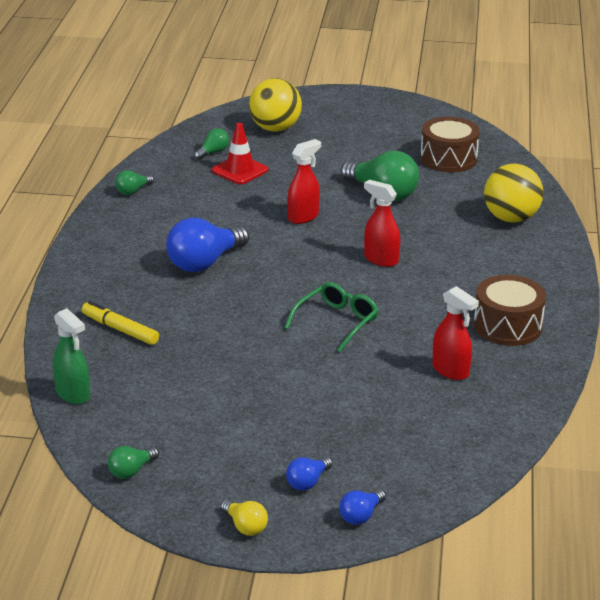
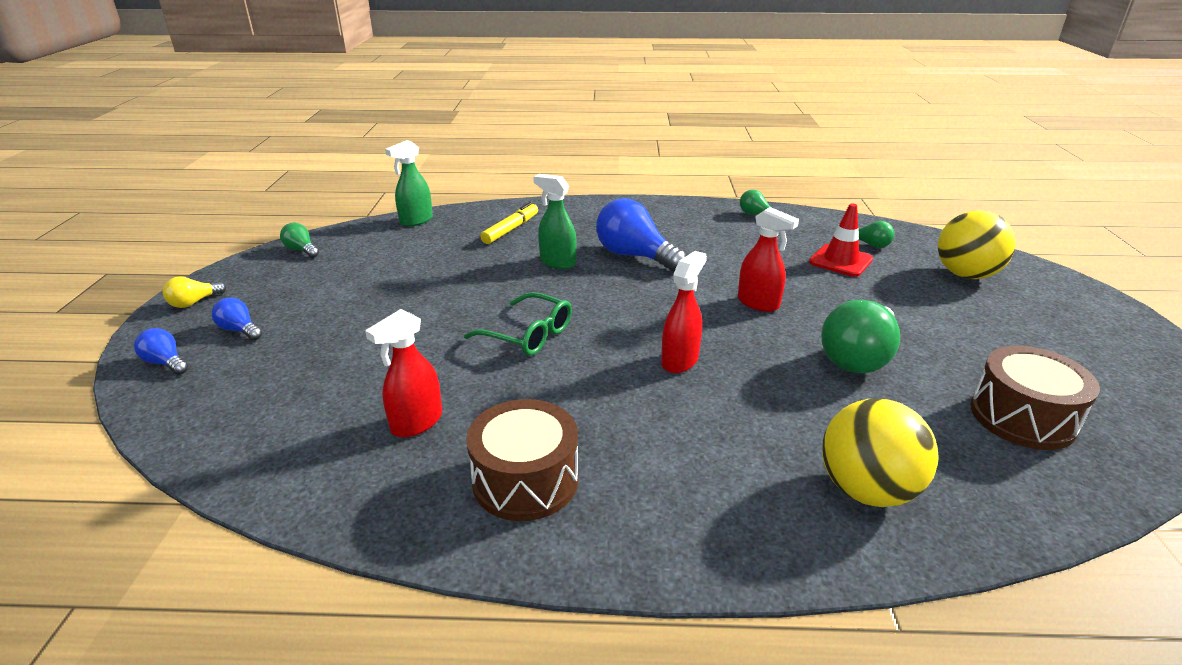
camera: 85 degrees right, 0 degrees up
none -> green spray bottle [533,174,577,269]

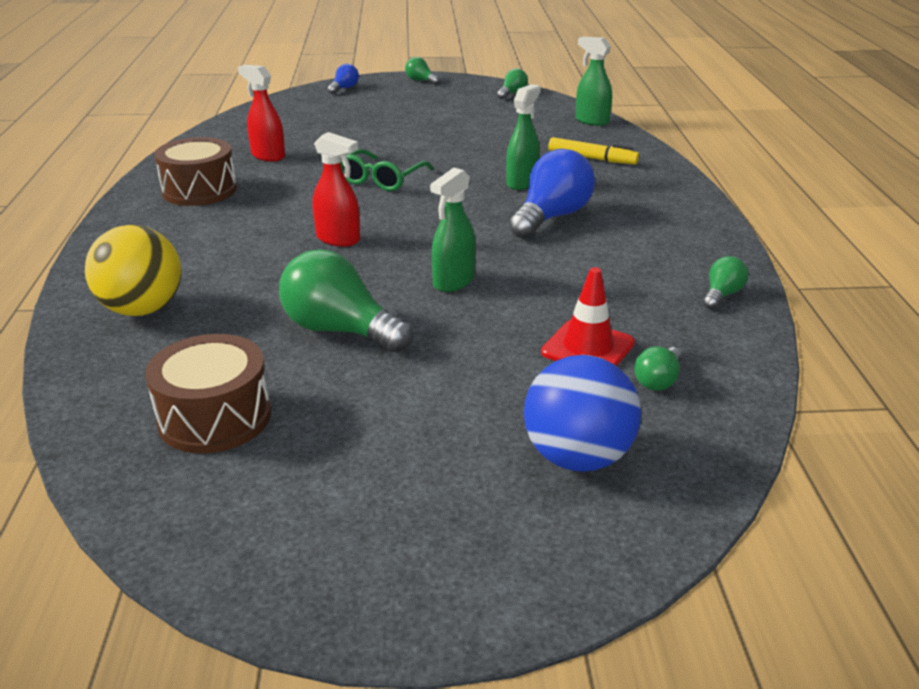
camera: 85 degrees right, 0 degrees up
yellow light bulb [163,276,226,308] -> green light bulb [405,57,440,85]
blue light bulb [212,297,262,340] -> none
red spray bottle [738,207,799,312] -> green spray bottle [430,168,476,292]
yellow ball [938,210,1016,279] -> blue ball [524,355,641,472]

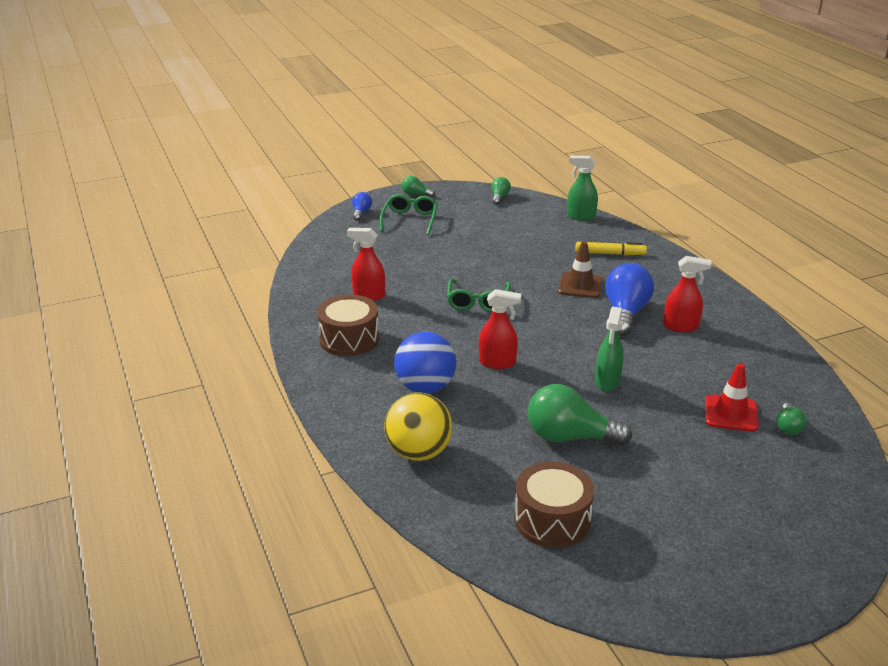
camera: 20 degrees left, 0 degrees up
green spray bottle [506,84,541,190] -> brown traffic cone [558,241,603,298]
blue ball [524,355,641,472] -> blue ball moved to [394,332,456,394]
green light bulb [703,256,748,309] -> none
none -> green glasses [380,194,438,235]
none -> red spray bottle [663,256,712,332]

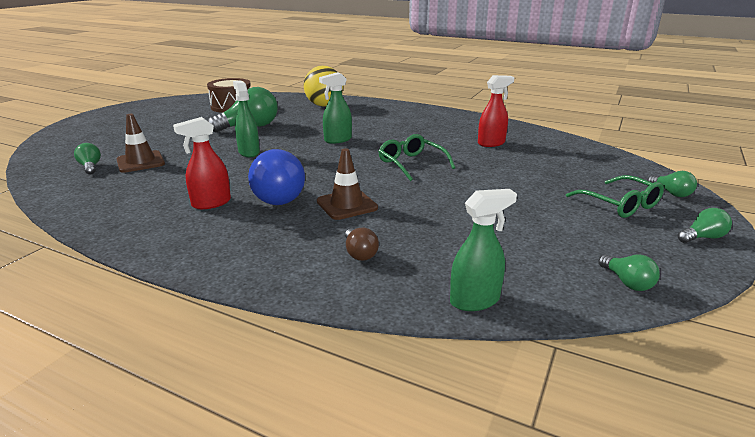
camera: 140 degrees right, 5 degrees down
brown drum [317,295,379,356] -> none
blue light bulb [352,192,372,221] -> green light bulb [647,171,697,197]
blue ball [394,332,456,394] -> none
red spray bottle [479,289,521,369] -> green spray bottle [319,72,352,144]
yellow marker [576,242,647,255] -> brown light bulb [345,228,379,261]
red traffic cone [705,363,759,432] -> brown traffic cone [117,114,165,173]

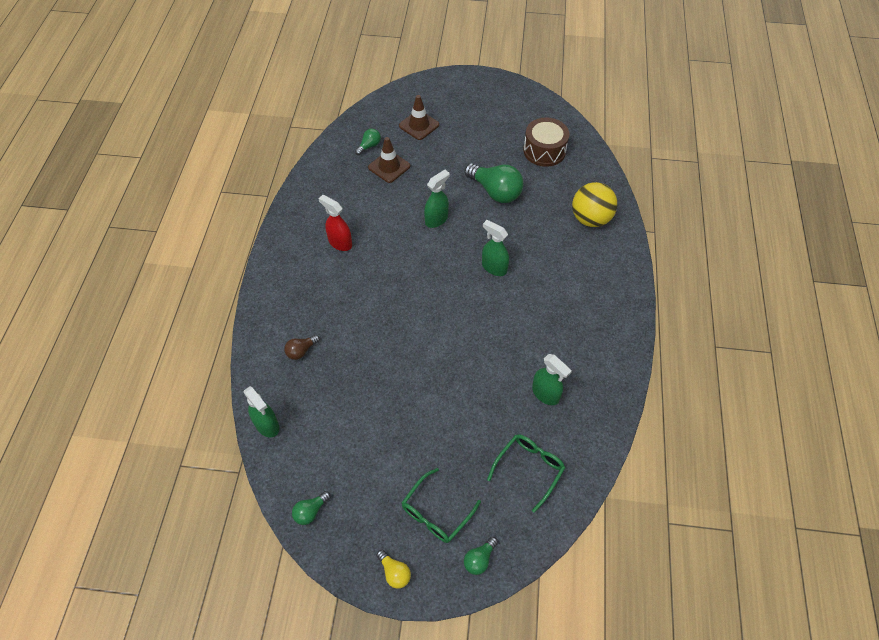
camera: 70 degrees right, 30 degrees up
blue light bulb [248,149,305,205] -> none
brown traffic cone [317,148,378,220] -> brown traffic cone moved to [399,95,439,140]
green glasses [378,134,455,181] -> green glasses moved to [487,434,565,513]
red spray bottle [478,75,515,147] -> green spray bottle [532,354,572,405]
green light bulb [678,208,732,243] -> yellow light bulb [376,550,411,589]

